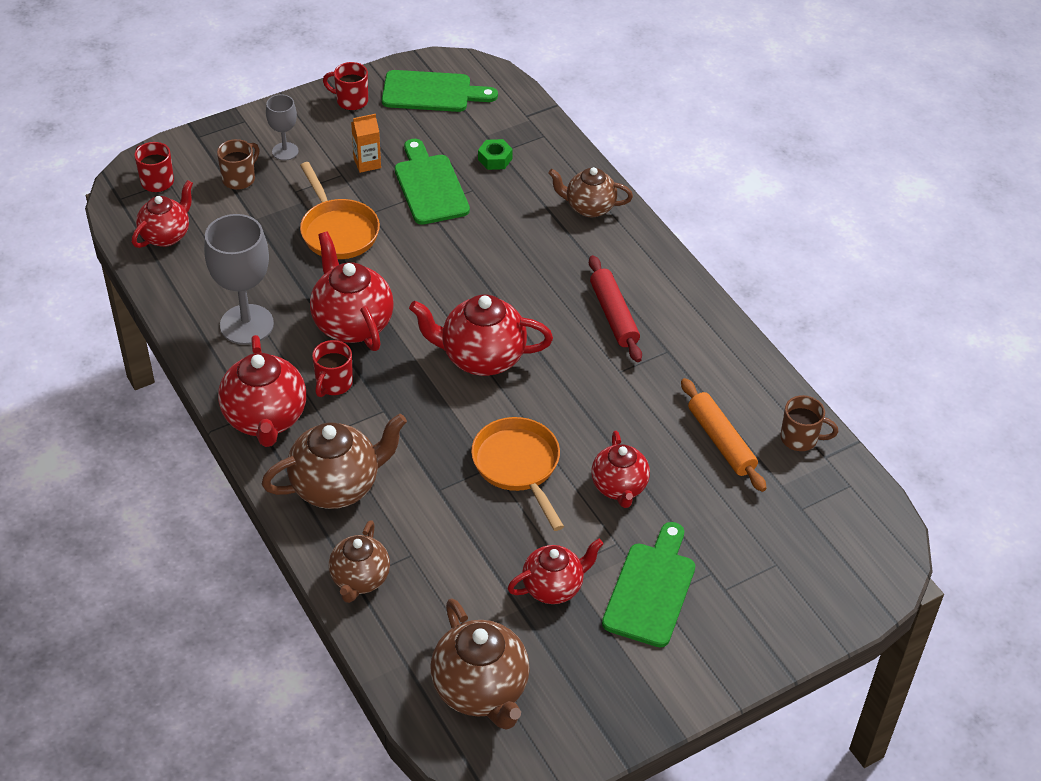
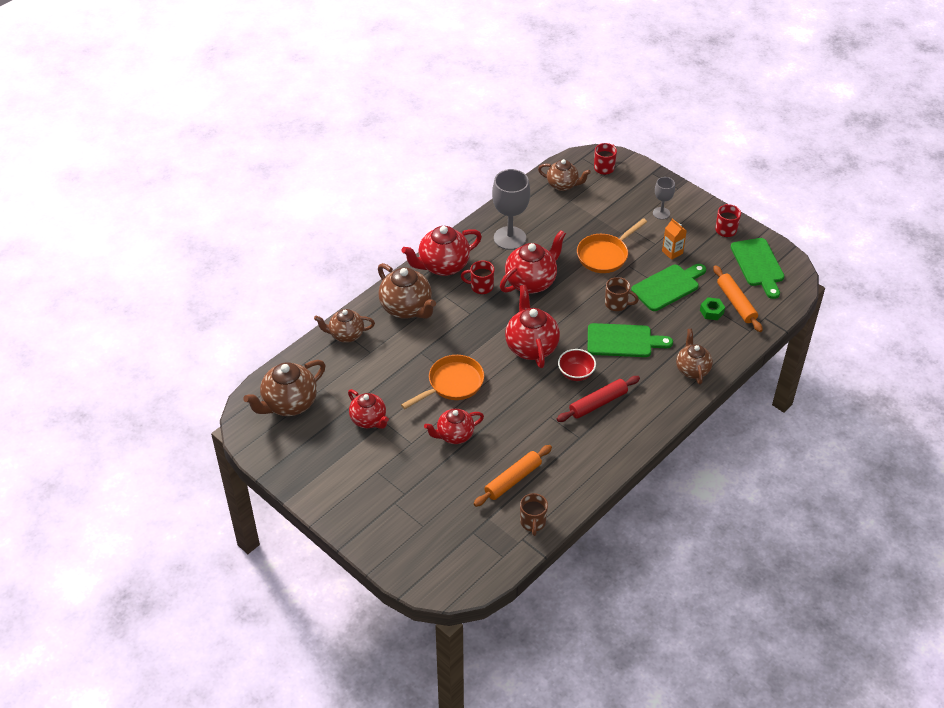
camera: 75 degrees right, 0 degrees up
red teapot [132,180,193,248] -> brown teapot [538,159,591,191]
brown mug [217,139,260,190] -> brown mug moved to [605,277,639,311]
green cutting board [602,522,695,647] -> green cutting board moved to [588,323,673,357]
none -> red bowl [558,349,596,381]
none -> orange rolling pin [713,265,763,332]

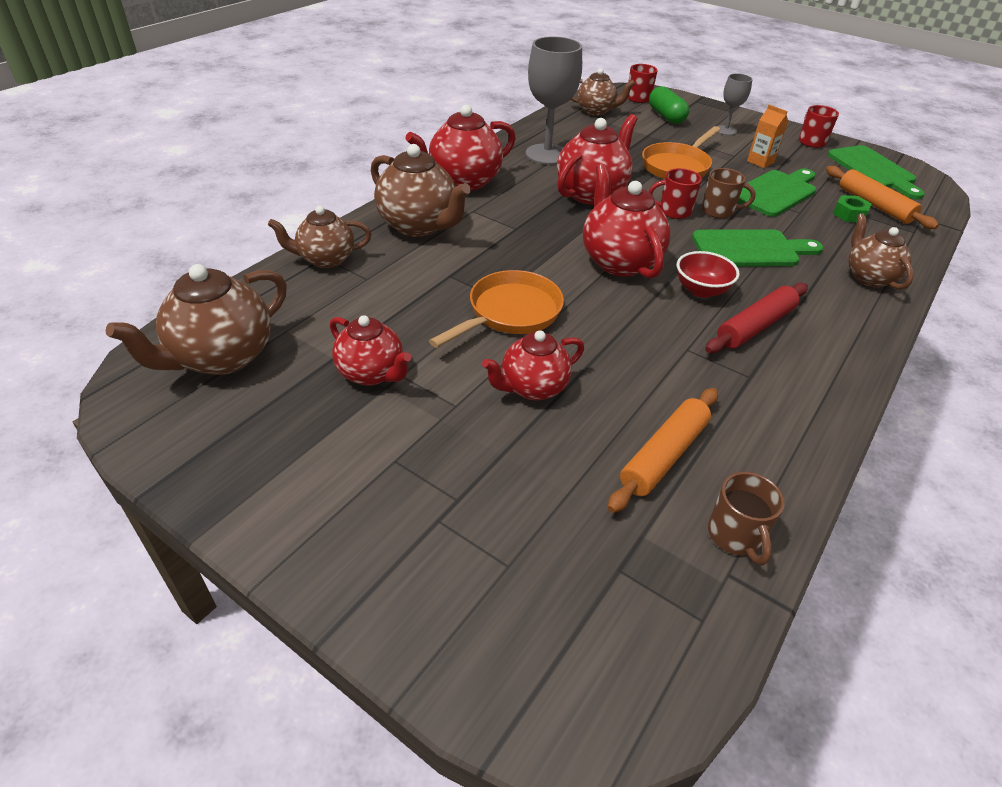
camera: 10 degrees left, 5 degrees down
red mug [461,260,494,294] -> red mug moved to [648,168,702,219]
none -> green capsule [649,86,689,124]

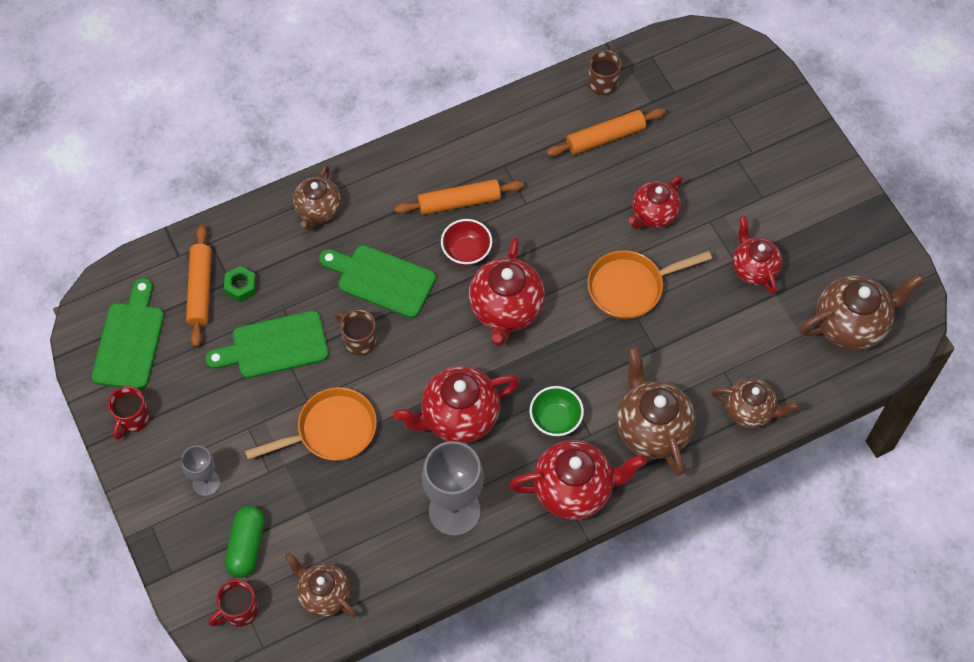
camera: 150 degrees left, 20 degrees up
red teapot [482,330,584,401] -> red teapot turned 135 degrees clockwise [629,176,683,229]
red mug [648,168,702,219] -> none
red rolling pin [705,283,808,353] -> orange rolling pin [394,179,524,215]
orange carton [747,105,788,168] -> none
none -> green bowl [529,386,584,437]

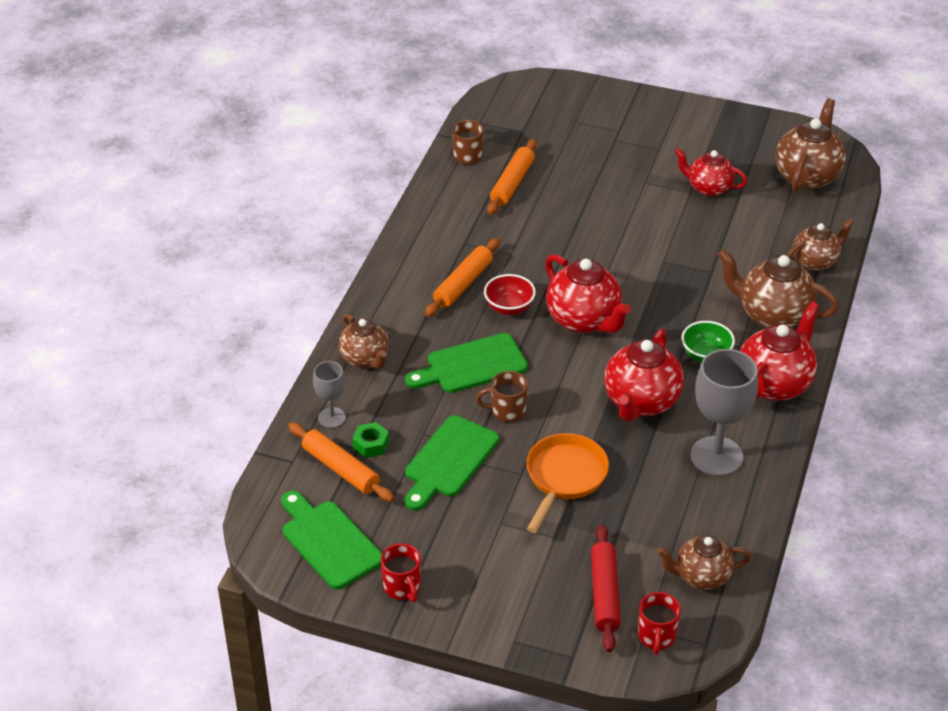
camera: 45 degrees left, 20 degrees down
grey goblet [181,446,220,496] -> grey goblet moved to [313,361,346,428]
green capsule [225,506,265,578] -> red rolling pin [591,524,621,652]
orange pan [587,250,712,319] -> none
red teapot [629,176,683,229] -> none

